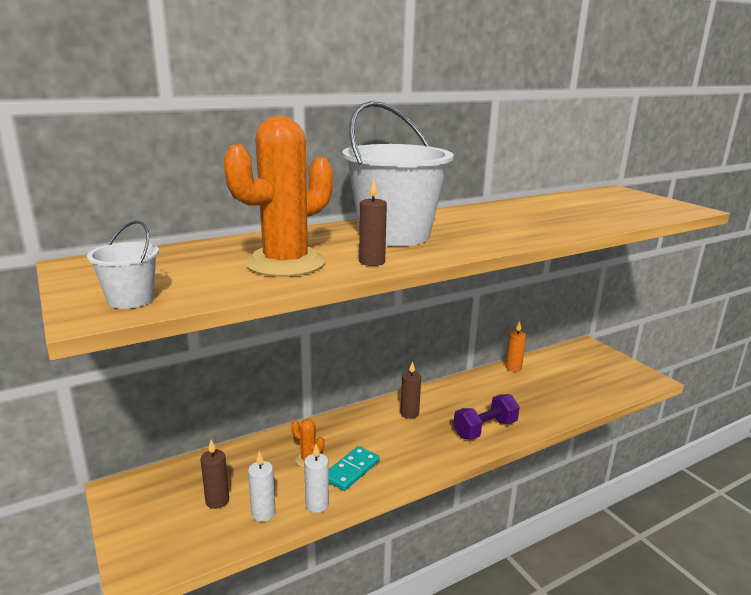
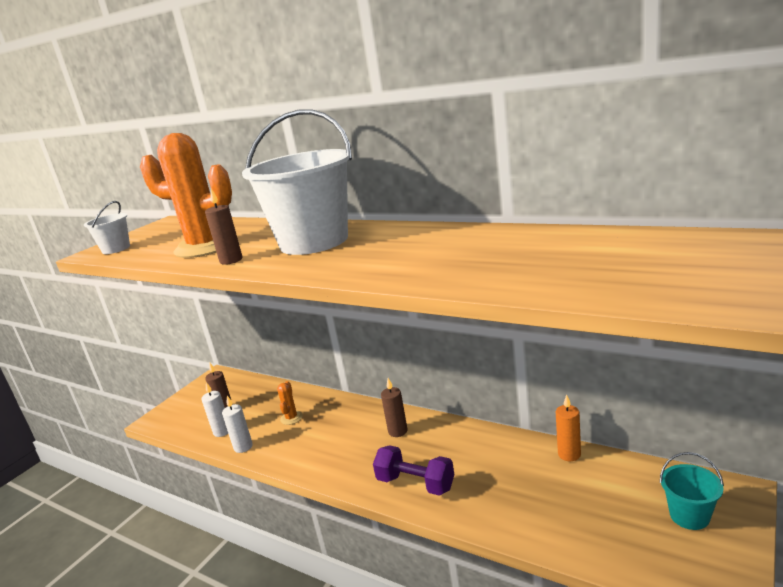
camera: 65 degrees right, 0 degrees up
turquoise domino [329,446,380,491] -> none
none -> turquoise bucket [660,452,724,530]

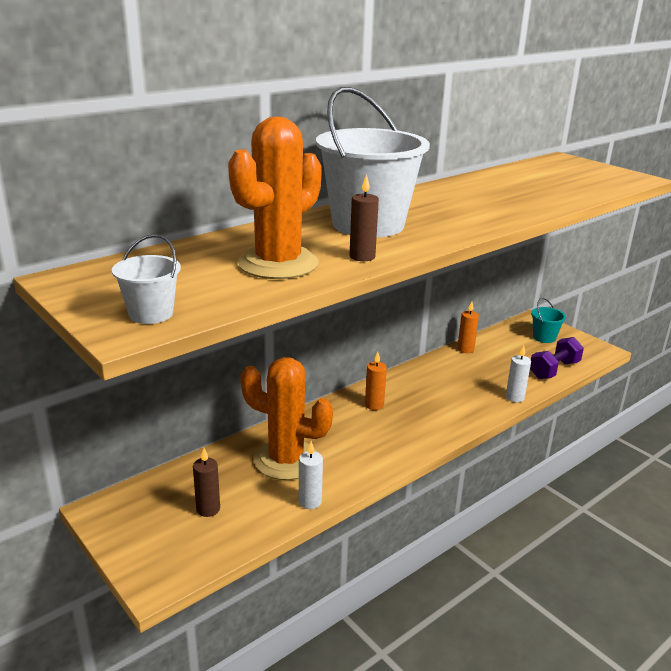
camera: 75 degrees left, 5 degrees up
white candle [202,382,228,437] -> white candle moved to [506,346,531,403]
orange cactus [277,381,303,425] -> orange cactus [241,357,333,480], size x2.39
purple dumbbell [373,445,454,496] -> purple dumbbell moved to [530,337,584,379]
brown candle [381,378,407,437] -> orange candle [365,352,387,410]

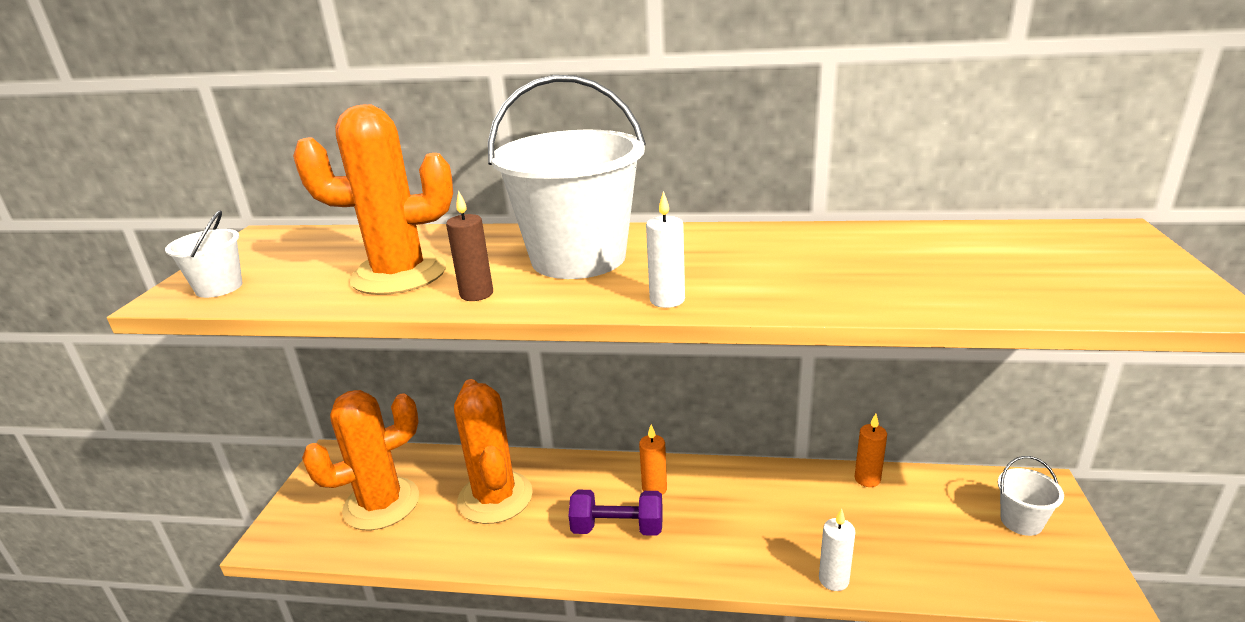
camera: 50 degrees right, 0 degrees up
brown candle [193,448,220,517] -> orange cactus [302,390,419,531]
white candle [299,441,323,509] -> white candle moved to [646,191,685,308]
purple dumbbell [530,337,584,379] -> purple dumbbell moved to [568,490,663,536]
turquoise bucket [531,298,566,343] -> white bucket [998,456,1064,536]

